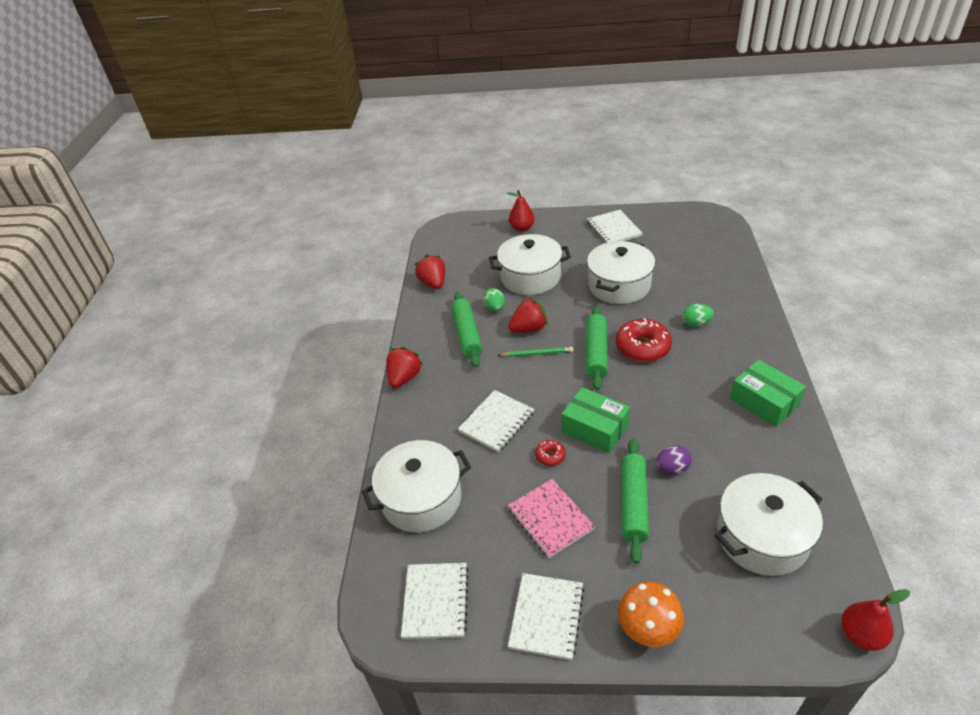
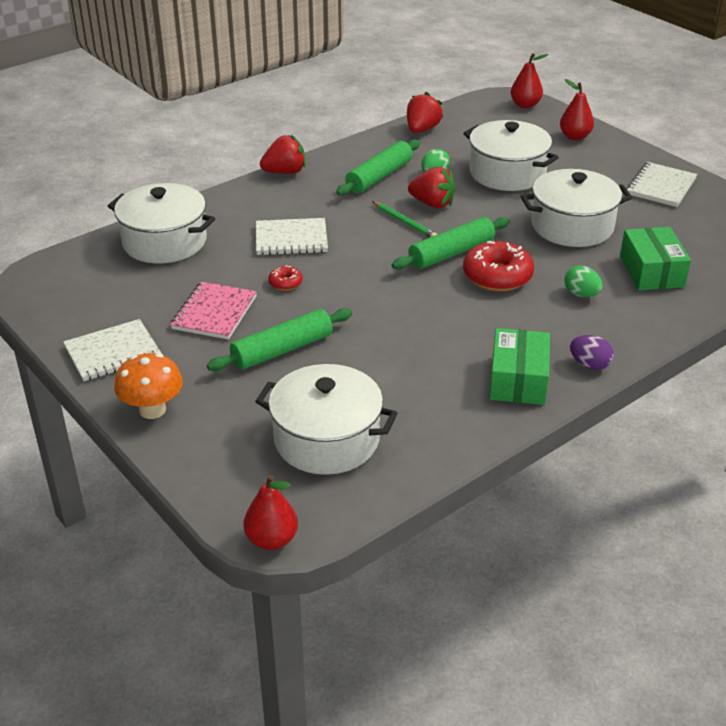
camera: 45 degrees right, 5 degrees down
white notebook [401,563,469,639] -> none
green box [561,387,630,453] -> green box moved to [620,227,691,291]
purple egg [656,446,692,474] -> purple egg moved to [570,335,614,370]
none -> red pear [511,53,548,108]

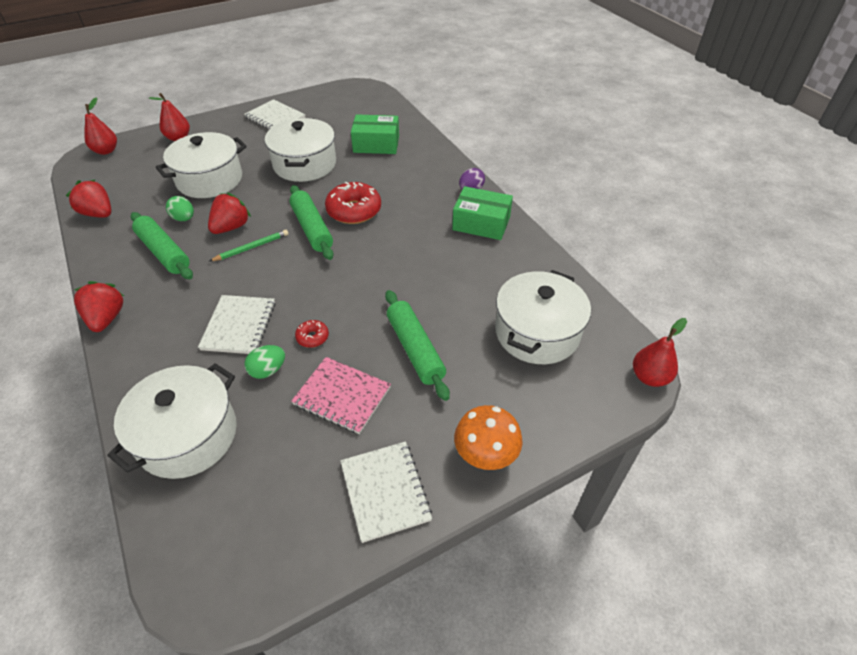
camera: 80 degrees left, 10 degrees up
green egg [564,266,603,297] -> green egg moved to [245,345,285,379]

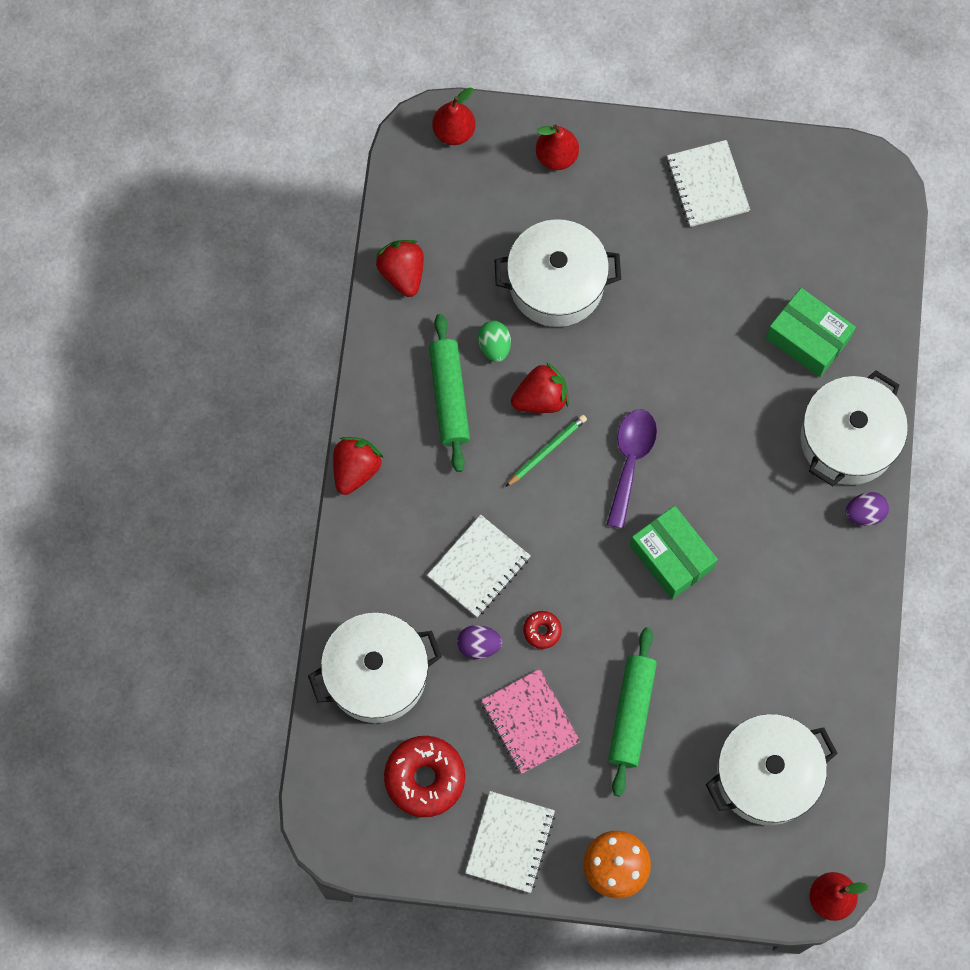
camera: 35 degrees right, 25 degrees up
green pencil [210,230,288,261] -> green pencil turned 45 degrees counterclockwise [506,414,587,487]
green egg [245,345,285,379] -> purple egg [457,625,502,659]
white pot [265,118,336,182] -> white pot moved to [801,370,908,486]
green rolling pin [290,185,334,260] -> purple spoon [607,409,657,529]
red donut [325,182,381,224] -> red donut moved to [384,736,465,817]
green box [452,186,513,240] -> green box moved to [630,506,718,599]

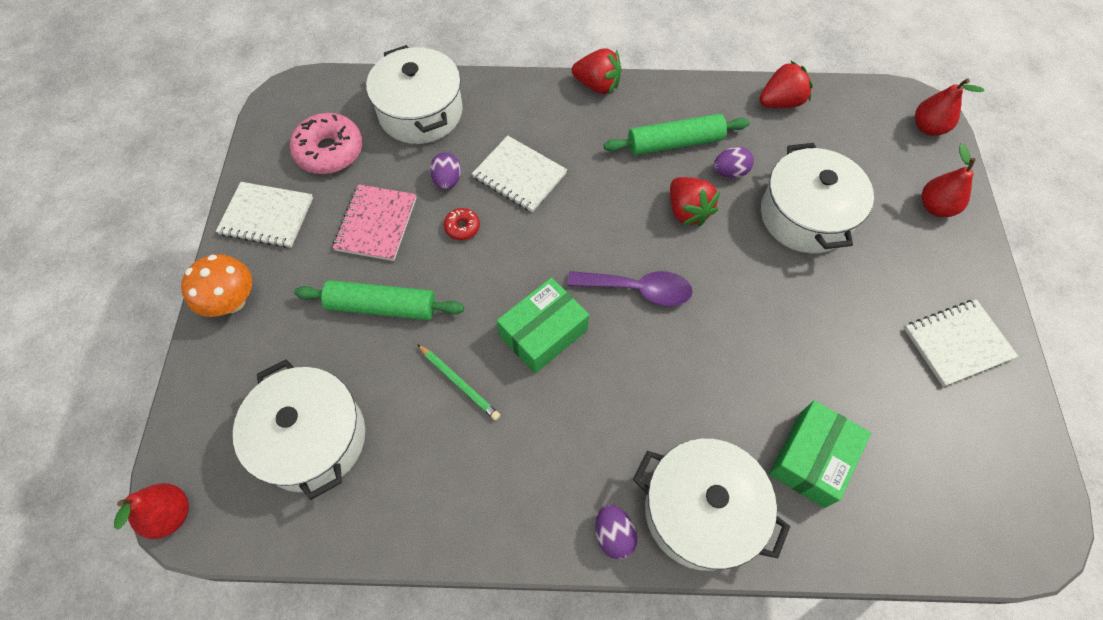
camera: 85 degrees right, 10 degrees down
red donut [384,736,465,817] -> pink donut [290,113,362,174]
green egg [478,321,511,362] -> purple egg [714,147,754,178]
pink notebook [481,669,580,774] -> pink notebook turned 45 degrees counterclockwise [333,184,416,261]
green pencil [506,414,587,487] -> green pencil moved to [417,344,500,421]

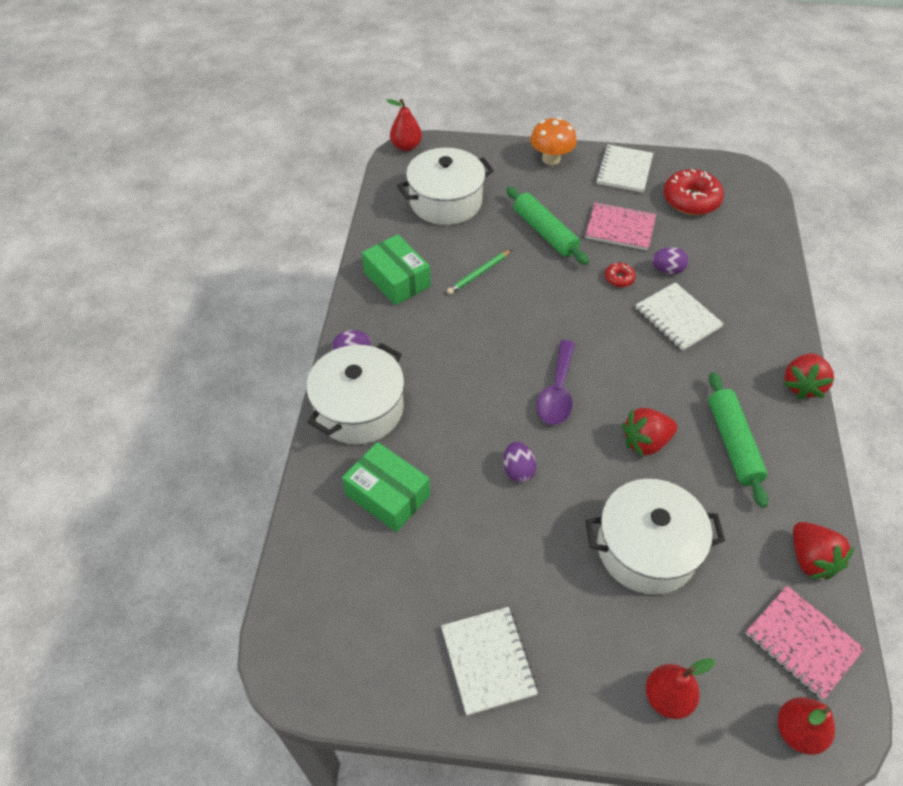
camera: 95 degrees right, 10 degrees down
pink donut [290,113,362,174] -> red donut [664,169,724,215]
green rolling pin [294,280,464,320] -> green rolling pin turned 45 degrees counterclockwise [506,187,589,265]
white pot [366,45,463,144] -> none
white notebook [472,136,567,212] -> white notebook turned 75 degrees counterclockwise [636,282,724,351]
green box [497,278,589,374] -> green box moved to [362,234,431,305]
purple egg [714,147,754,178] -> purple egg moved to [503,442,536,483]
none -> pink notebook [745,586,865,700]

